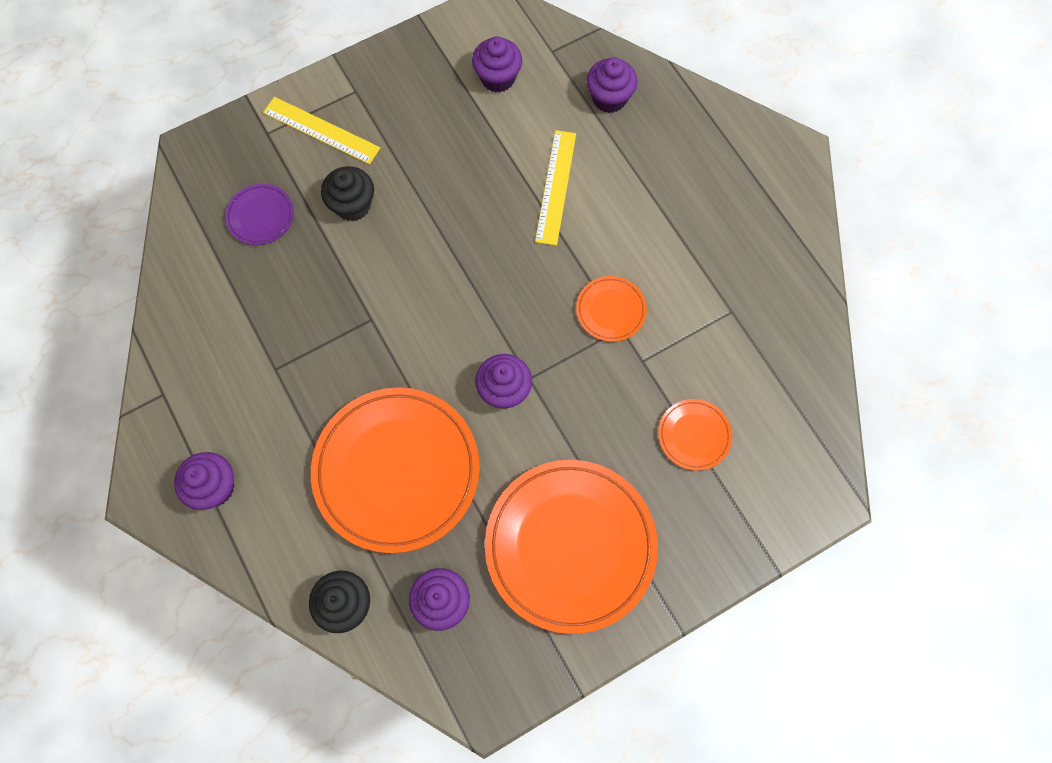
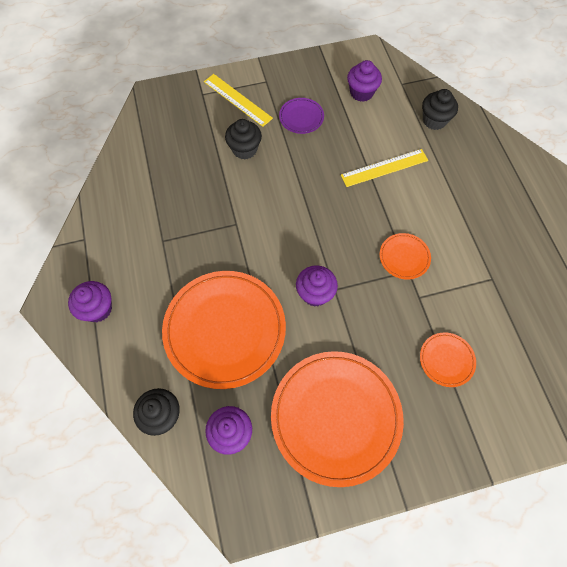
camera: 15 degrees right, 5 degrees down
purple plate [225,184,294,245] -> purple plate moved to [279,98,324,134]
yellow ruler [535,130,576,246] -> yellow ruler turned 45 degrees clockwise [341,149,428,187]
purple cupcake [587,57,638,113] -> black cupcake [422,89,458,130]

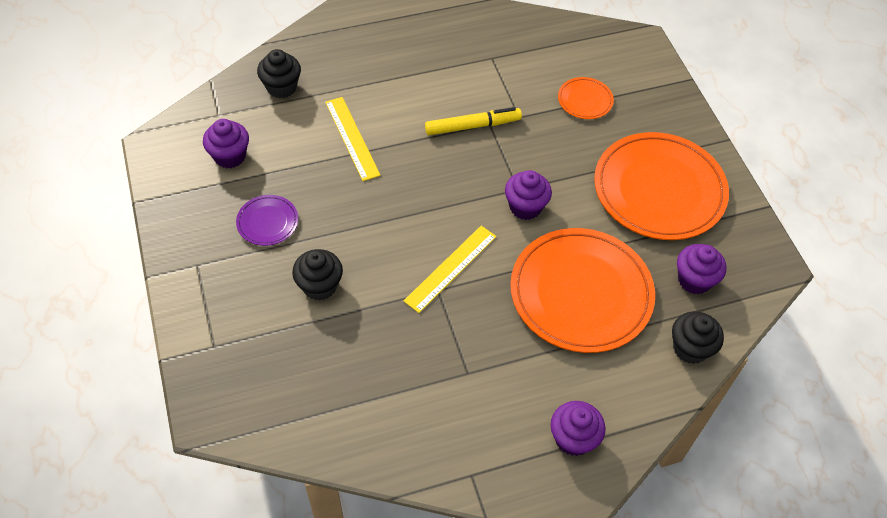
camera: 95 degrees left, 10 degrees down
yellow ruler [204,74,273,127] -> yellow ruler moved to [404,226,496,313]
orange plate [380,233,431,280] -> yellow marker [425,107,522,135]

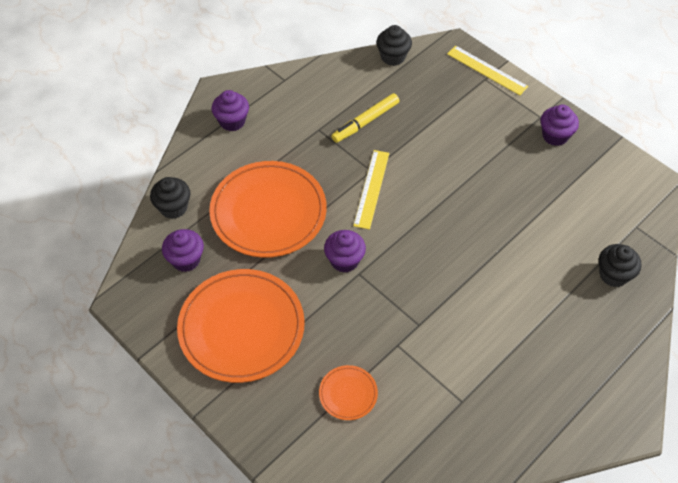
camera: 155 degrees right, 0 degrees up
purple cupcake [203,119,249,168] -> purple cupcake moved to [541,105,579,146]
purple plate [236,195,298,246] -> none
black cupcake [292,249,343,301] -> black cupcake moved to [376,25,412,66]
yellow ruler [325,97,381,181] -> yellow ruler moved to [447,45,528,95]
yellow marker [425,107,522,135] -> yellow marker moved to [331,93,399,143]

